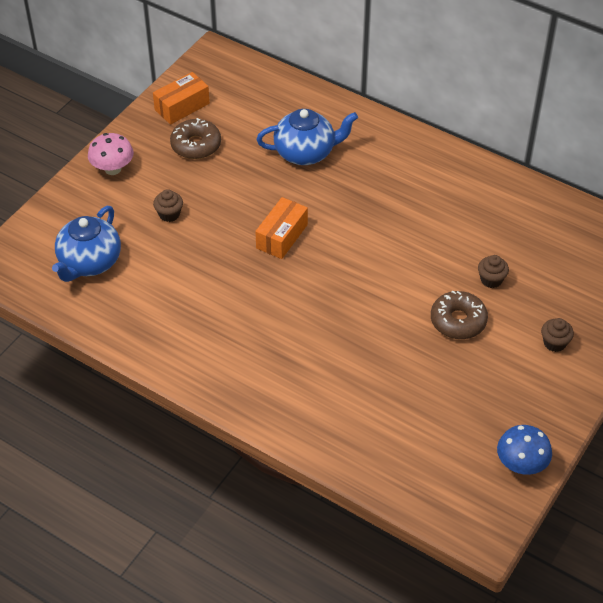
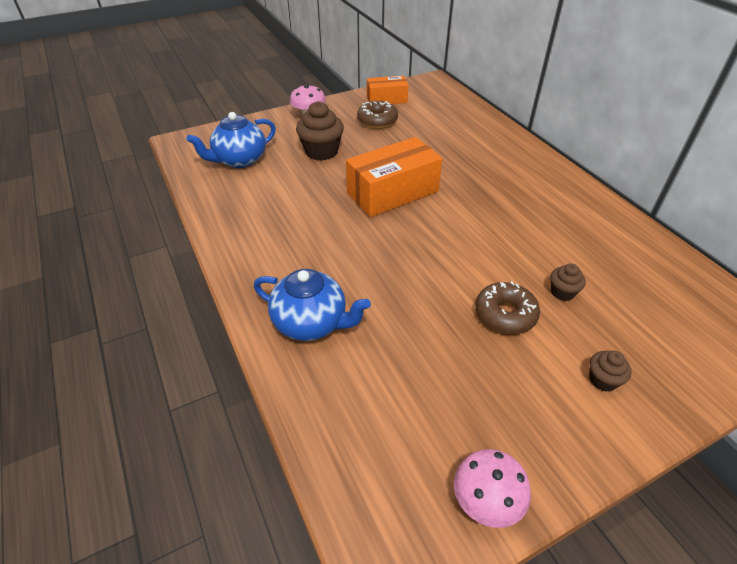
camera: 30 degrees right, 5 degrees down
brown cupcake [153,189,183,222] -> brown cupcake [296,101,344,161], size x1.88
orange box [255,197,308,259] -> orange box [346,137,442,217], size x1.68
blue teapot [257,109,358,165] -> blue teapot moved to [254,269,371,341]
blue mushroom [497,425,552,475] -> pink mushroom [454,449,531,528]

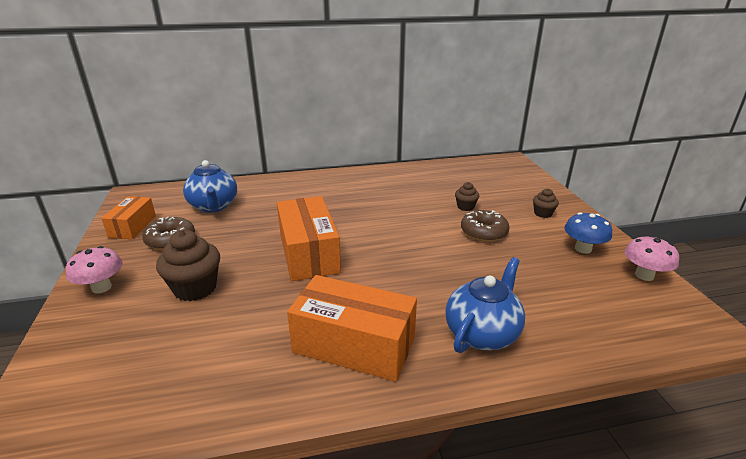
camera: 75 degrees left, 15 degrees down
blue teapot [186,112,276,168] -> blue teapot moved to [183,160,237,212]
none -> orange box [287,275,417,382]
none -> blue mushroom [564,212,612,254]

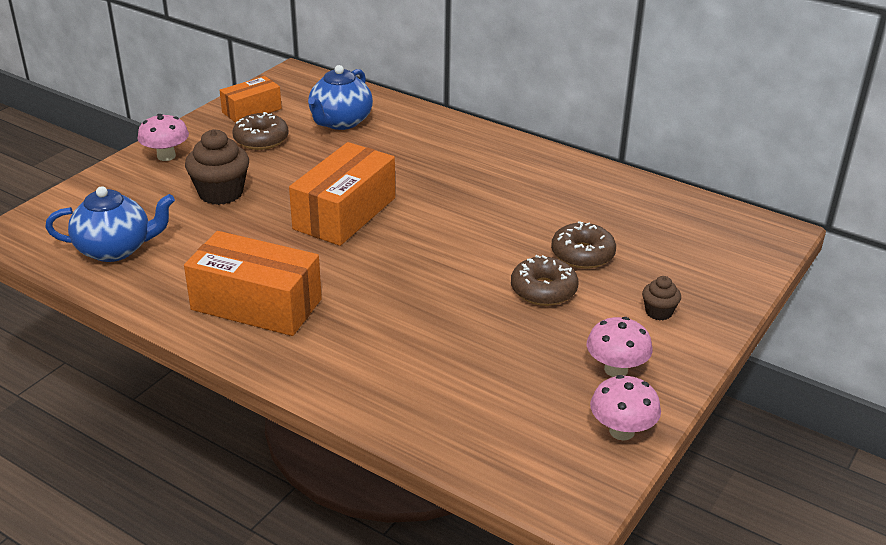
camera: 45 degrees right, 5 degrees up
orange box [287,275,417,382] -> orange box turned 45 degrees counterclockwise [184,231,322,336]
blue teapot [445,257,525,353] -> blue teapot moved to [45,186,175,262]
brown cupcake [455,182,479,211] -> brown donut [551,221,616,269]
blue mushroom [564,212,612,254] -> pink mushroom [587,317,653,377]

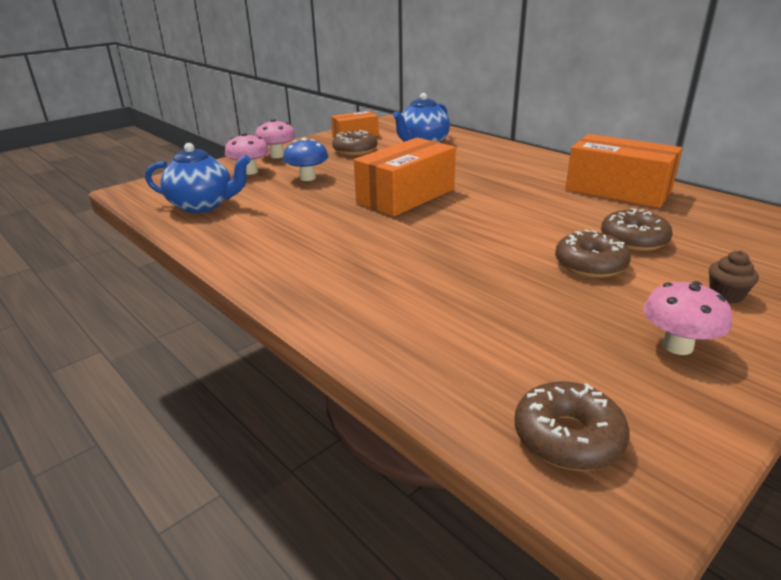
camera: 15 degrees right, 5 degrees down
orange box [184,231,322,336] -> orange box moved to [565,134,682,208]
brown cupcake [185,129,249,205] -> blue mushroom [283,138,328,181]
pink mushroom [590,375,661,441] -> pink mushroom moved to [225,133,269,175]
none -> brown donut [515,381,630,471]

